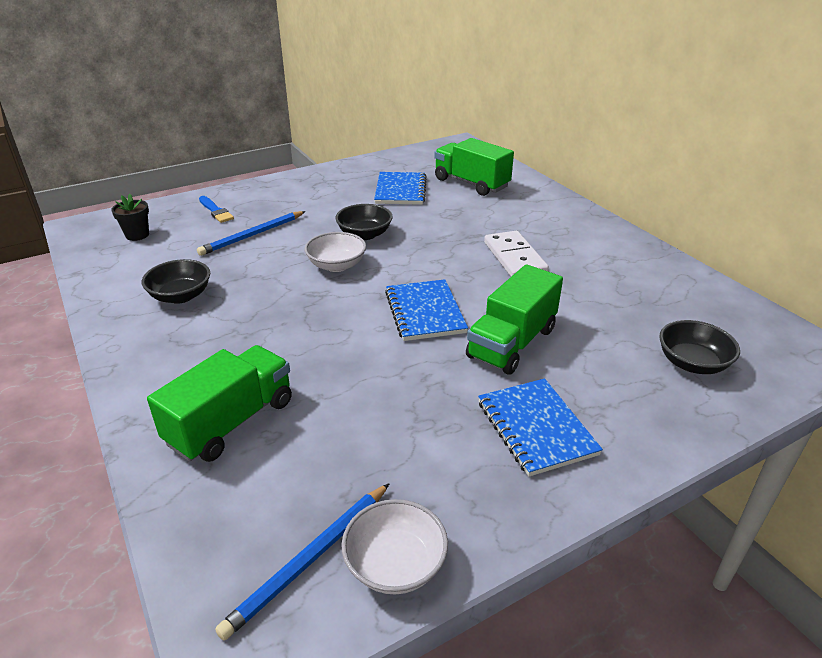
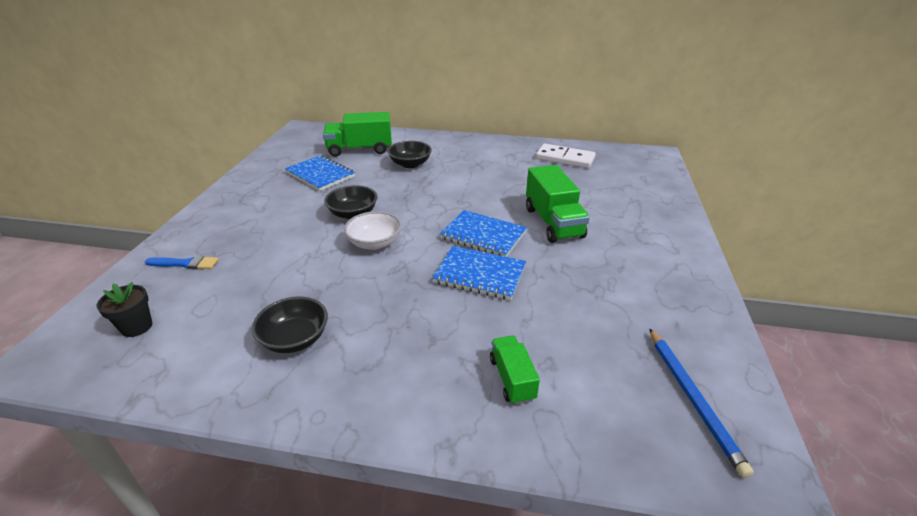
camera: 50 degrees left, 0 degrees up
green truck [147,345,292,462] -> green truck [490,335,540,405], size x0.57
blue pencil [197,211,306,256] -> none
white bowl [342,499,448,594] -> none
blue notebook [478,378,603,477] -> blue notebook moved to [432,246,526,300]
white domino [484,231,549,277] -> white domino moved to [536,144,596,168]
black bowl [659,320,740,374] -> black bowl moved to [387,141,432,168]

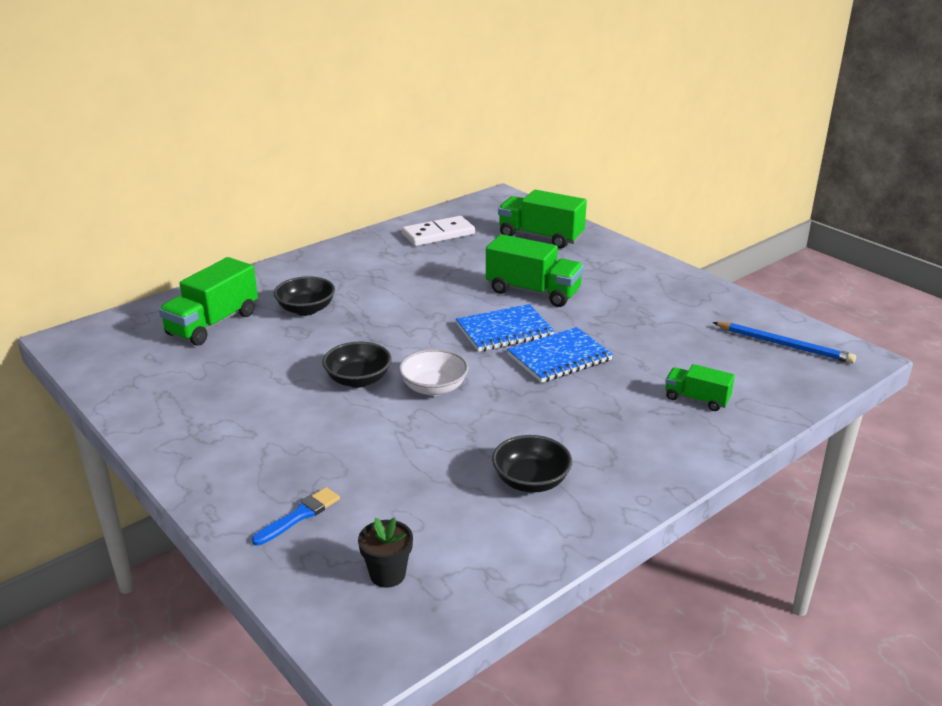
camera: 50 degrees left, 5 degrees down
blue notebook [285,155,355,191] -> none
none -> green truck [498,190,587,249]

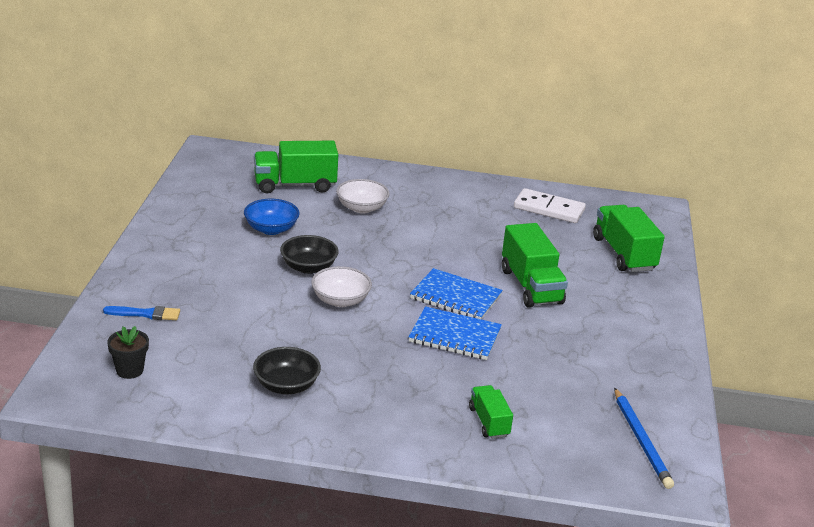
camera: 45 degrees right, 0 degrees up
black bowl [274,276,335,316] -> white bowl [336,179,390,214]
none -> blue bowl [244,199,300,235]

